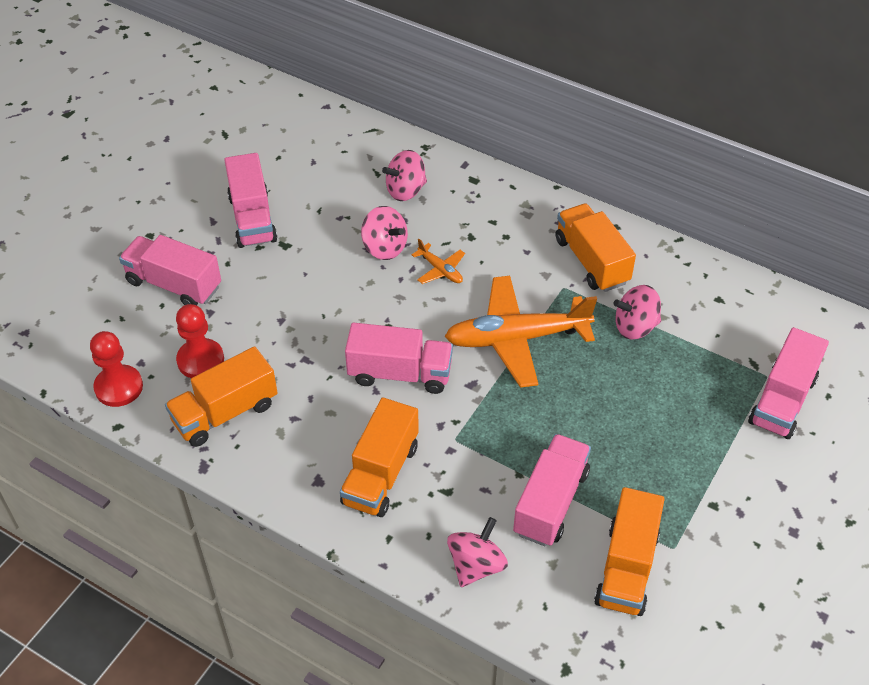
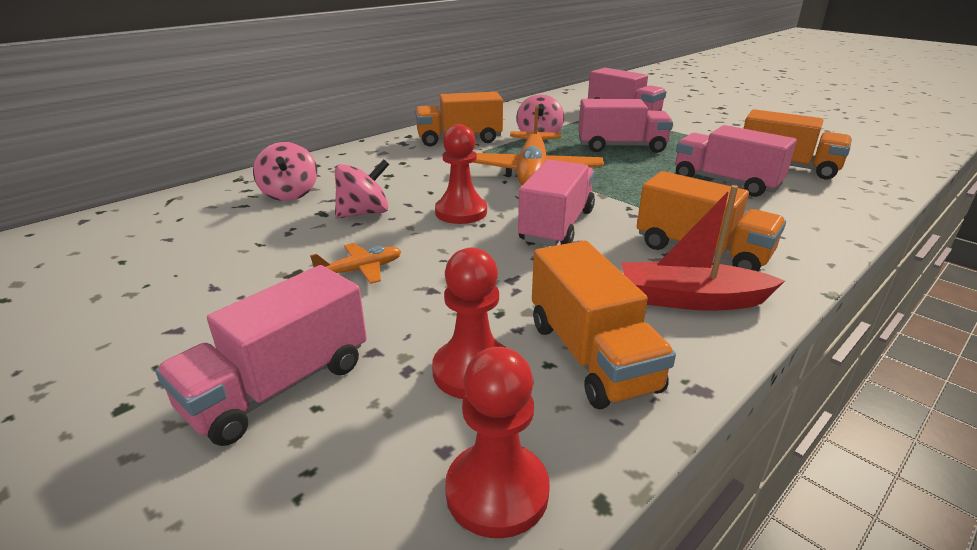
camera: 75 degrees left, 20 degrees down
pink truck [224,153,277,248] -> pink truck moved to [578,99,673,153]
orange plane [412,239,465,284] -> orange plane moved to [310,243,401,284]
pink spinning top [447,517,508,587] -> none
none -> red pawn [435,124,487,224]
none -> red boat [622,185,785,311]

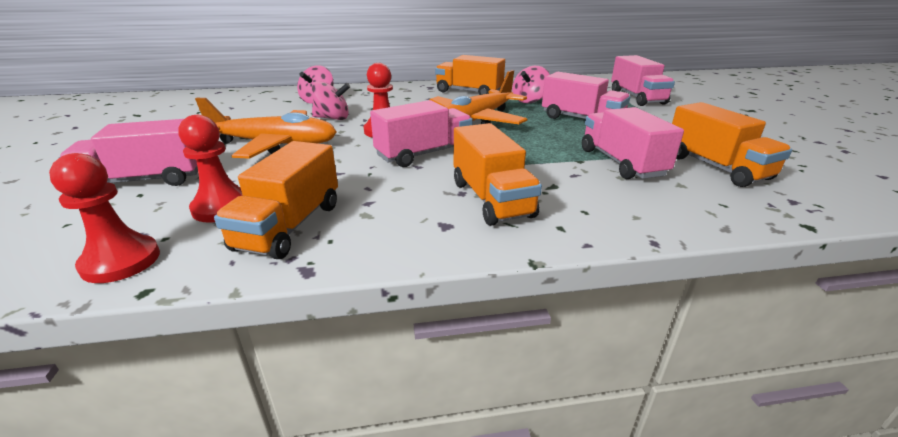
camera: 35 degrees right, 0 degrees up
orange plane [310,243,401,284] -> orange plane [195,98,336,159], size x2.28
red boat [622,185,785,311] -> none

